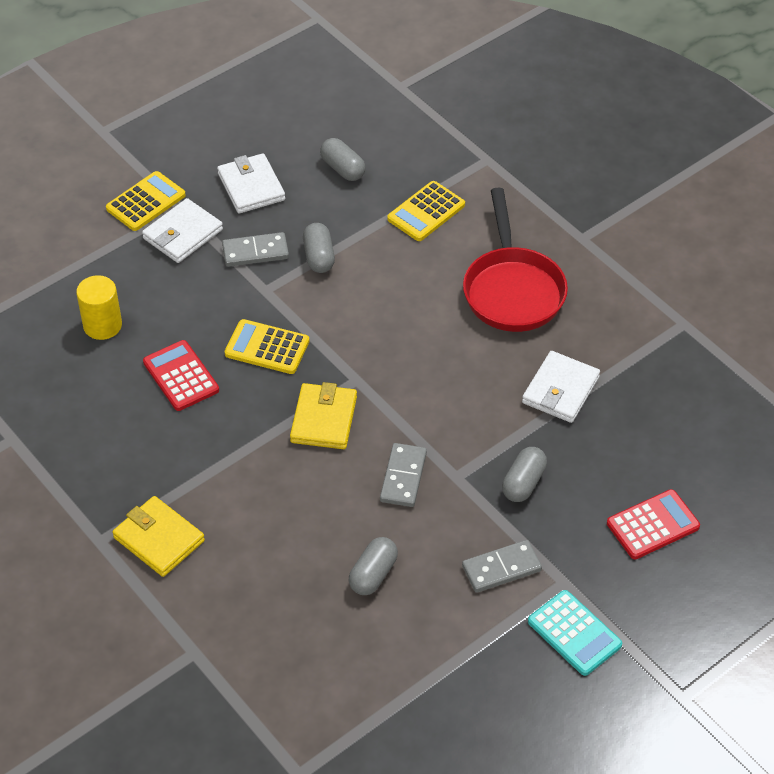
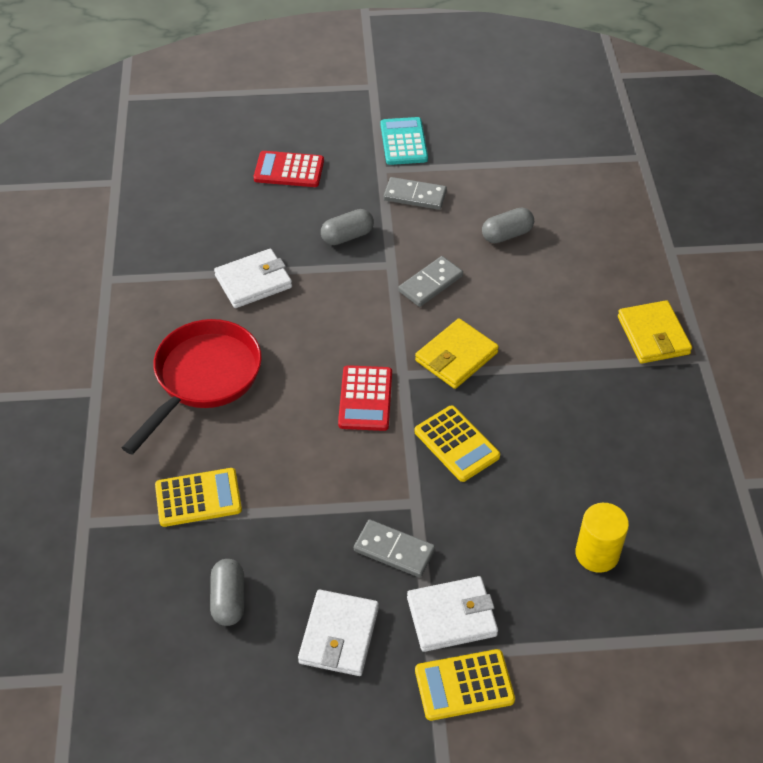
camera: 145 degrees left, 0 degrees up
red calculator [143,340,219,411] -> red calculator moved to [338,365,392,431]
grey capsule [303,223,335,273] -> none

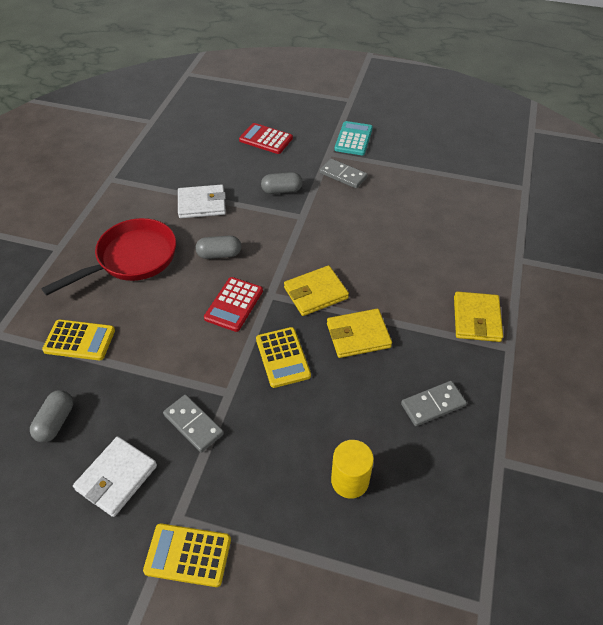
camera: 20 degrees right, 0 degrees up
grey domino [398,256,463,307] -> grey domino moved to [401,381,467,426]
white wallet [407,576,498,652] -> none
grey capsule [482,207,534,243] -> grey capsule moved to [196,236,241,259]
none -> yellow wallet [327,309,392,358]

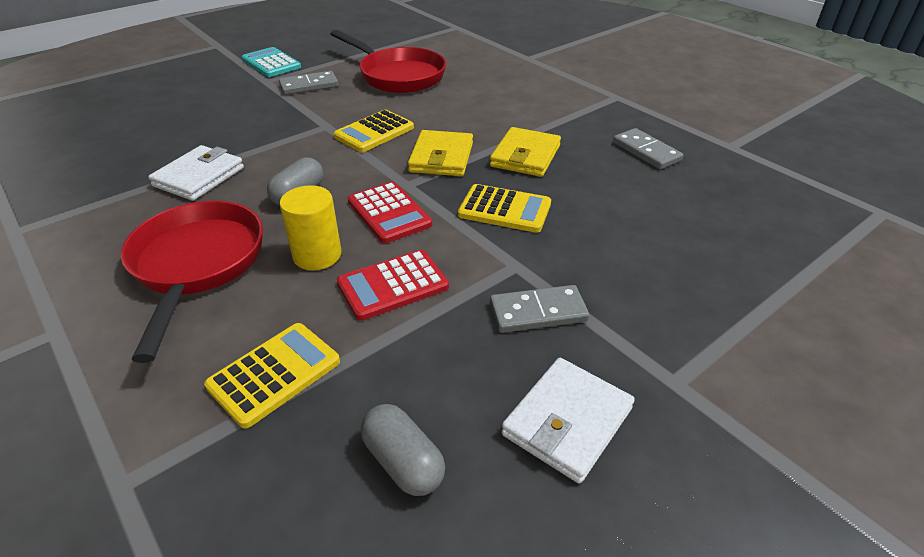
camera: 55 degrees left, 10 degrees down
white wallet [73,436,157,517] -> white wallet turned 60 degrees clockwise [501,358,635,483]
yellow calculator [143,524,231,587] -> yellow calculator moved to [334,110,414,152]
red calculator [239,123,293,154] -> red calculator moved to [337,250,449,321]
grey capsule [261,172,303,194] -> none
yellow cylinder [331,440,374,499] -> yellow cylinder moved to [279,185,341,270]
grey domino [401,381,467,426] -> grey domino turned 45 degrees counterclockwise [613,128,683,169]
yellow wallet [454,291,503,342] -> none
none -> red pan [330,30,446,93]

